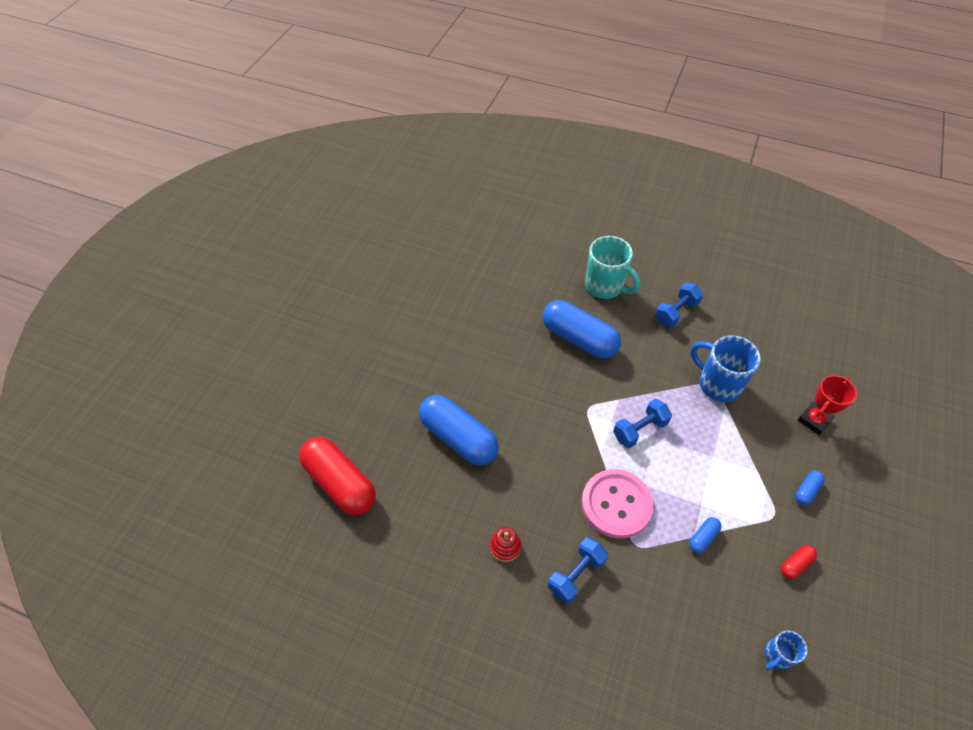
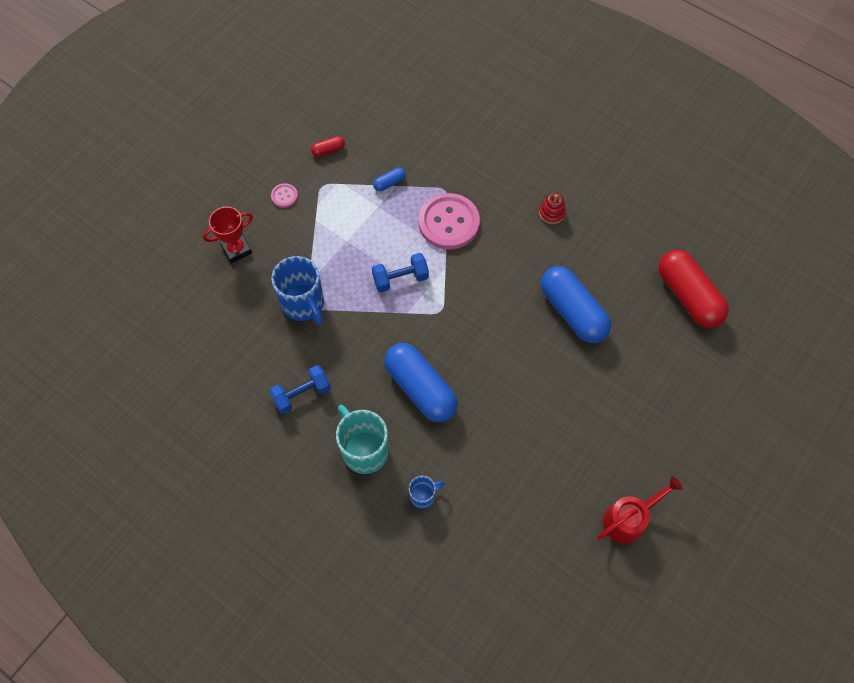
camera: 165 degrees left, 10 degrees up
blue dumbbell [548,537,608,604] -> none
blue mug [765,631,807,671] -> blue mug moved to [409,476,445,509]
blue capsule [795,471,825,505] -> pink button [271,183,298,208]
none -> red watering can [597,476,683,544]

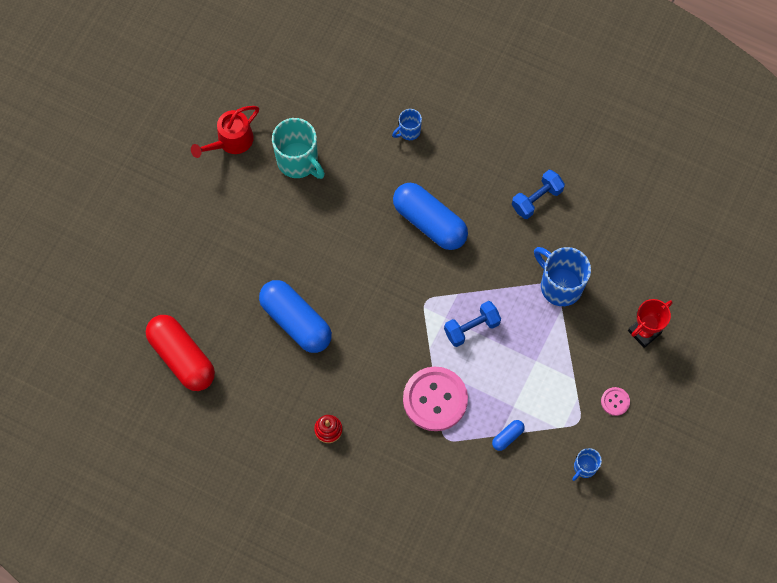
camera: 170 degrees right, 5 degrees up
red capsule [311,136,345,157] -> blue mug [572,448,602,481]
turquoise mug [336,405,389,474] -> turquoise mug moved to [272,118,325,179]

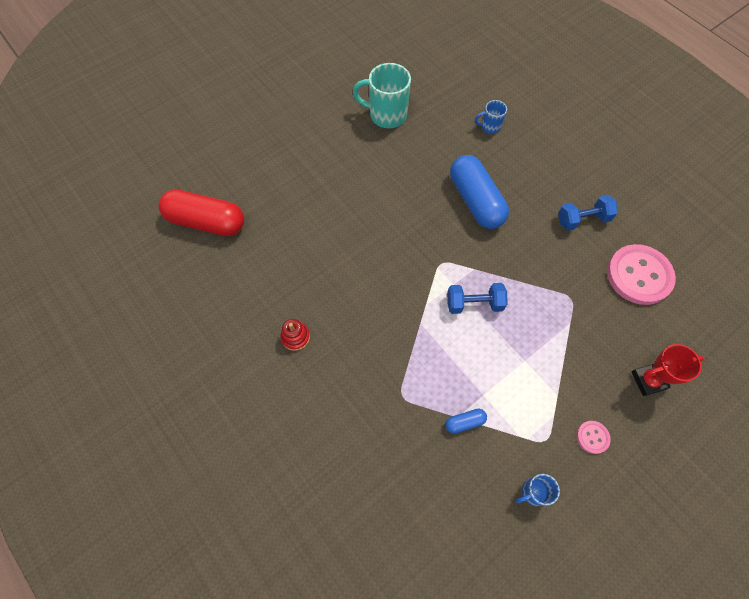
camera: 25 degrees right, 5 degrees down
red capsule [146,315,215,391] -> red capsule turned 60 degrees counterclockwise [159,190,244,236]
red watering can [191,106,259,158] -> none
blue capsule [259,280,332,353] -> none
turquoise mug [272,118,325,179] -> turquoise mug turned 120 degrees clockwise [353,63,411,128]
pink button [403,367,468,431] -> pink button moved to [607,244,676,305]
blue mug [534,247,591,306] -> none

